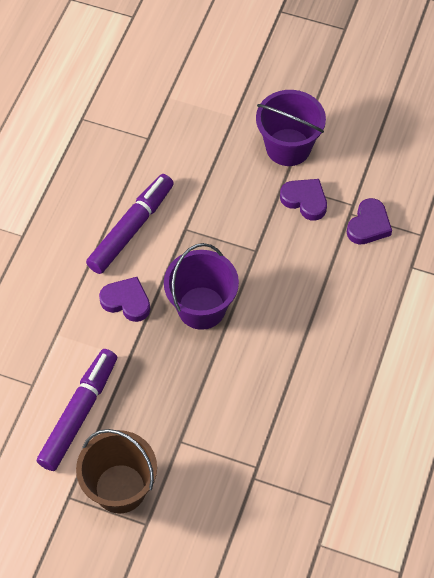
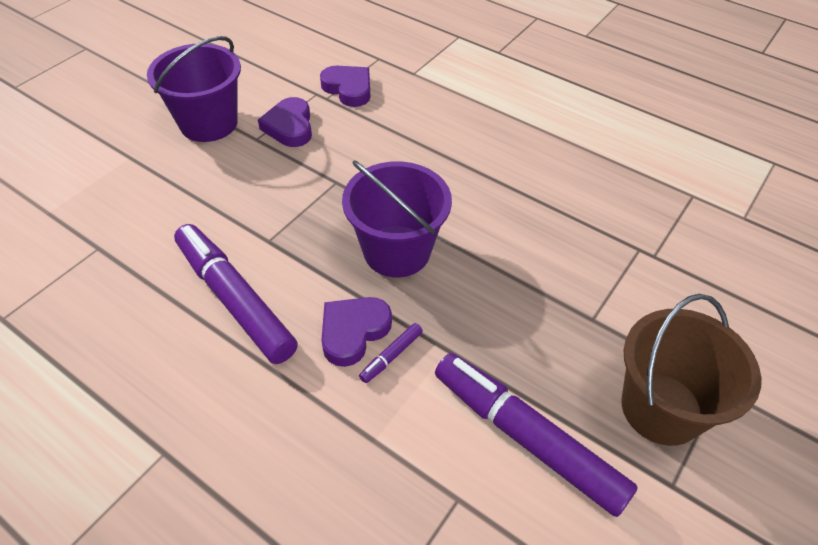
camera: 75 degrees left, 10 degrees down
purple heart [280,179,327,221] -> purple heart turned 60 degrees counterclockwise [258,97,312,147]
none -> purple marker [359,323,423,383]

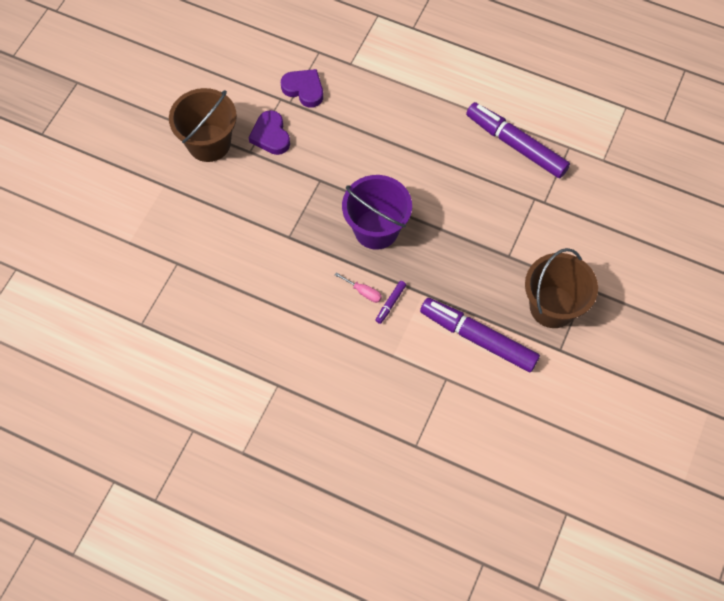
camera: 10 degrees left, 15 degrees up
purple bucket [147,36,241,142] -> brown bucket [169,88,237,162]
purple marker [174,224,298,364] -> purple marker moved to [466,102,570,178]
purple heart [321,297,392,367] -> pink screwdriver [335,272,382,303]

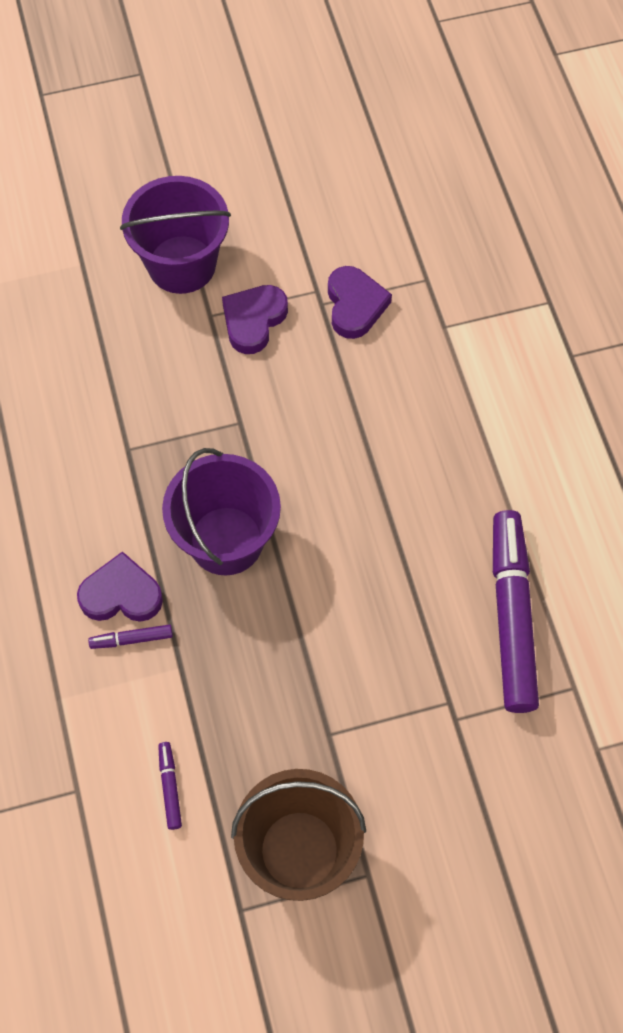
camera: 50 degrees right, 0 degrees up
brown bucket [169,88,237,162] -> purple bucket [120,176,231,294]
pink screwdriver [335,272,382,303] -> purple heart [77,551,163,622]
purple marker [420,298,540,372] -> purple marker [158,742,182,830], size x0.40

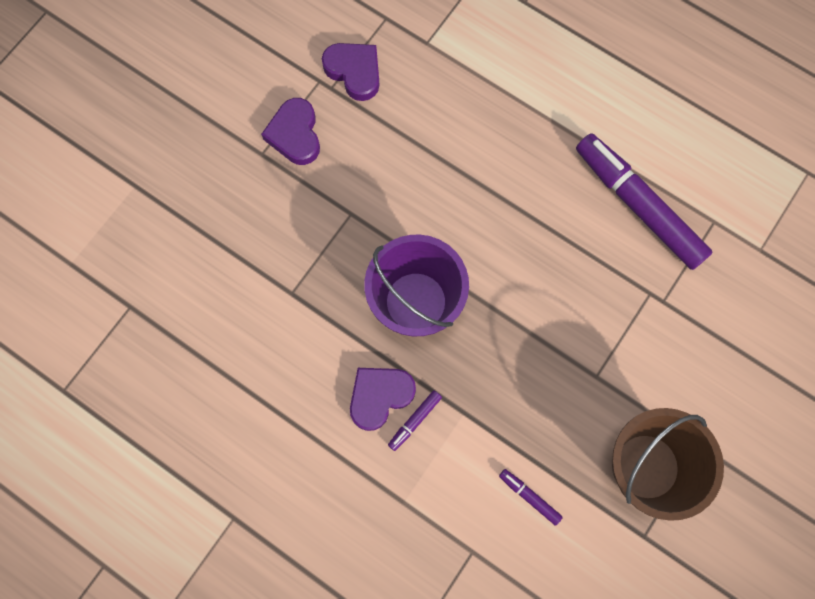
camera: 40 degrees left, 10 degrees up
purple bucket [120,176,231,294] -> none

